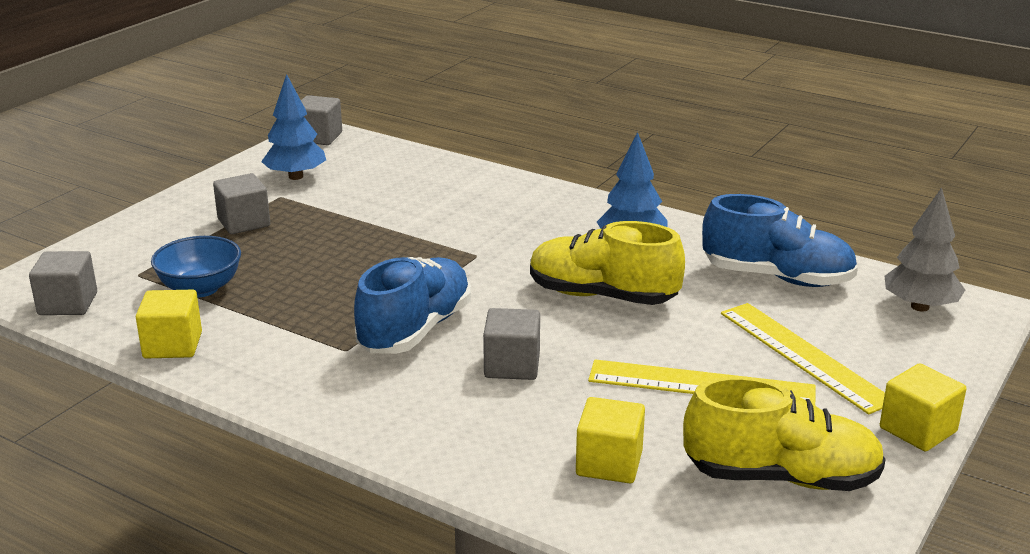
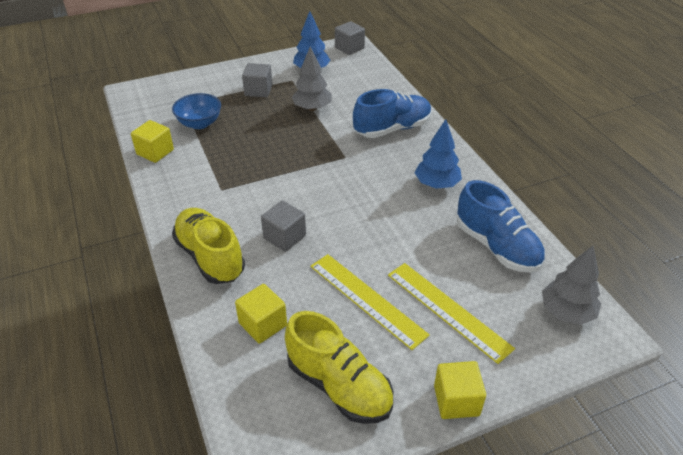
camera: 35 degrees right, 15 degrees up
grey cube [29,251,97,315] -> none
blue shoe [354,257,471,354] -> blue shoe moved to [353,89,432,138]
yellow shoe [530,221,685,305] -> yellow shoe moved to [172,208,245,284]
yellow ruler [721,303,885,415] -> yellow ruler turned 45 degrees counterclockwise [388,263,515,364]
none -> grey tree [291,47,332,111]

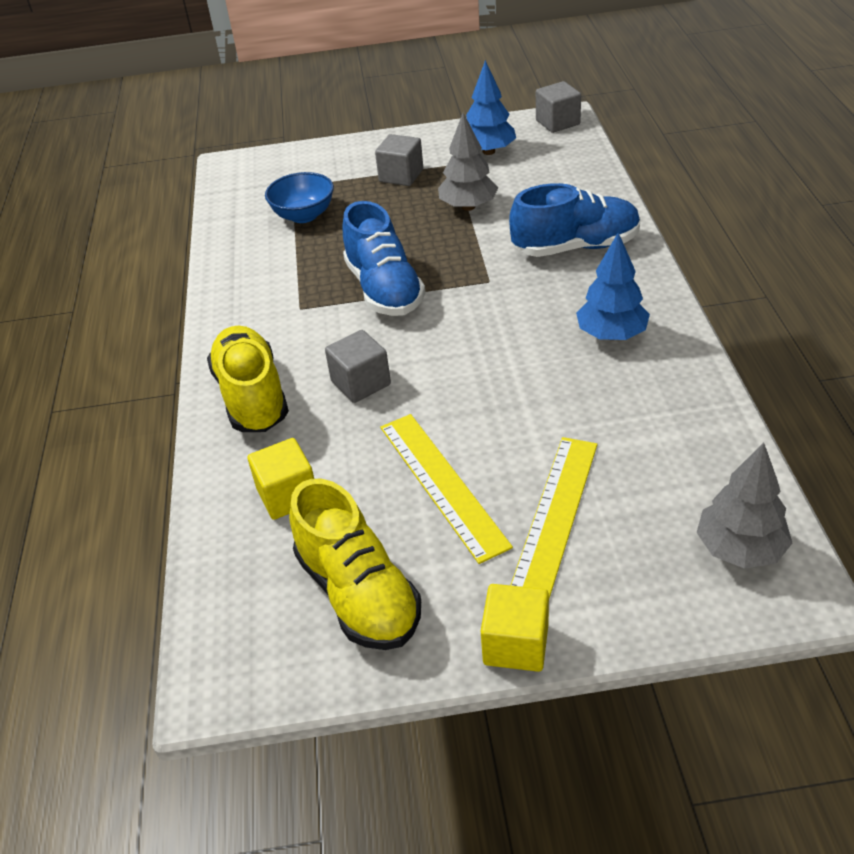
camera: 20 degrees right, 0 degrees up
yellow cube [131,120,174,163] -> none
yellow ruler [388,263,515,364] -> yellow ruler turned 45 degrees clockwise [510,437,598,599]
blue shoe [457,180,545,273] -> blue shoe moved to [343,201,425,316]

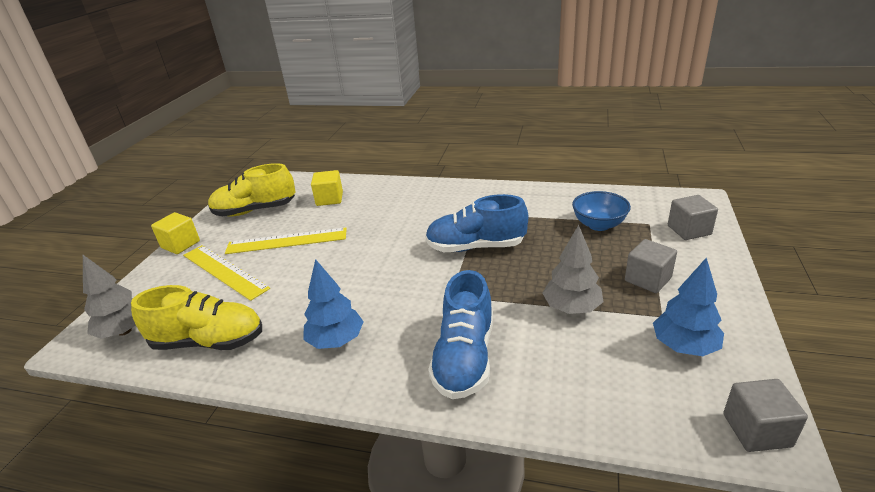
camera: 110 degrees right, 10 degrees down
yellow shoe [207,326,289,432] -> yellow shoe moved to [131,285,262,350]
grey cube [325,330,391,403] -> grey cube moved to [668,195,718,240]

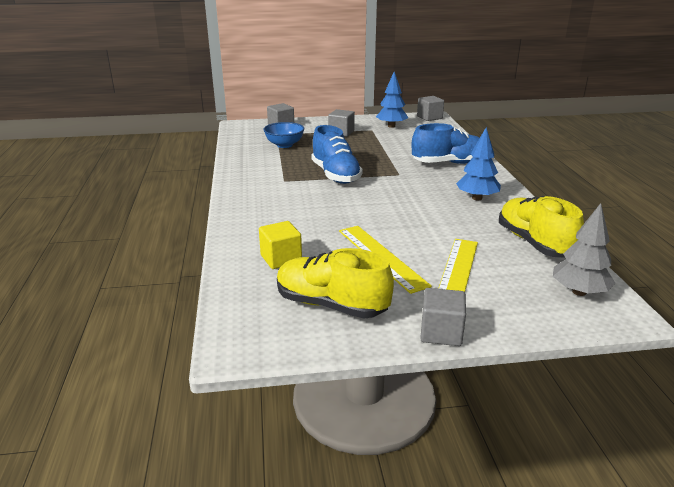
camera: 115 degrees left, 5 degrees down
yellow cube [151,212,200,254] -> grey cube [420,288,466,346]
yellow shoe [208,163,296,216] -> yellow shoe turned 150 degrees clockwise [277,248,394,319]
grey tree [542,225,603,314] -> none

